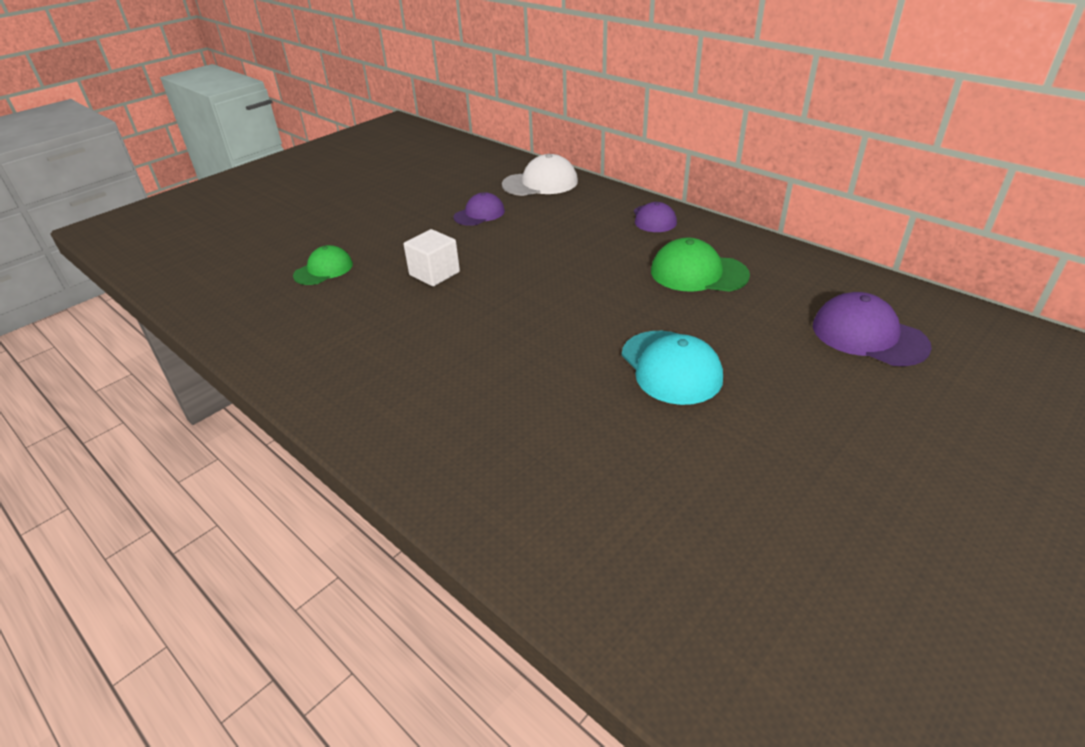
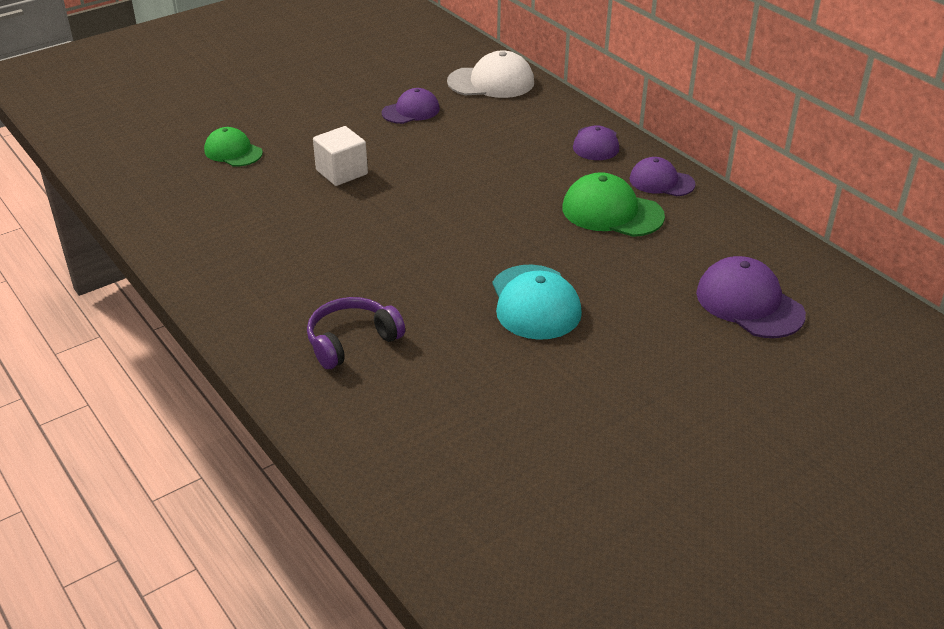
camera: 10 degrees right, 0 degrees up
green cap [293,245,353,285] -> green cap turned 105 degrees counterclockwise [204,127,263,167]
none -> purple headphones [307,297,405,369]
none -> purple cap [630,157,696,196]

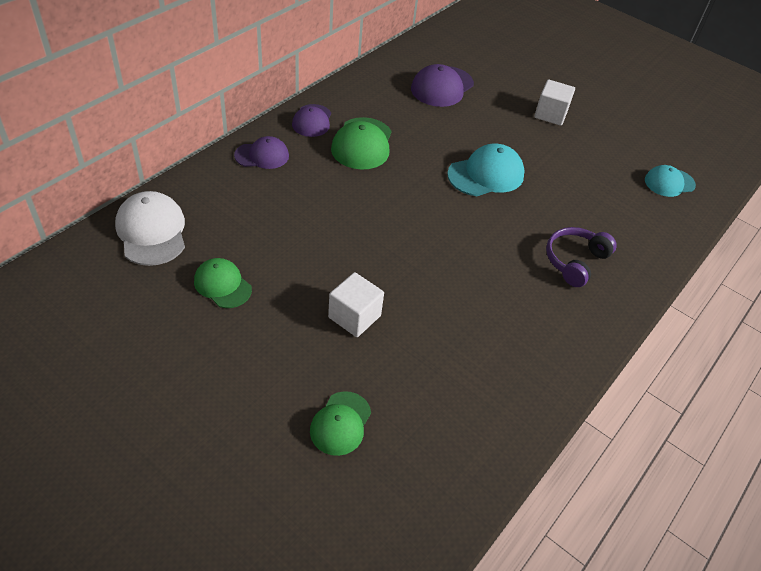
camera: 110 degrees left, 10 degrees up
purple headphones [307,297,405,369] -> purple headphones turned 90 degrees clockwise [546,227,617,287]
purple cap [382,88,440,124] -> green cap [194,258,252,308]
none -> white cube [534,80,575,126]
none -> turquoise cap [645,165,696,197]

